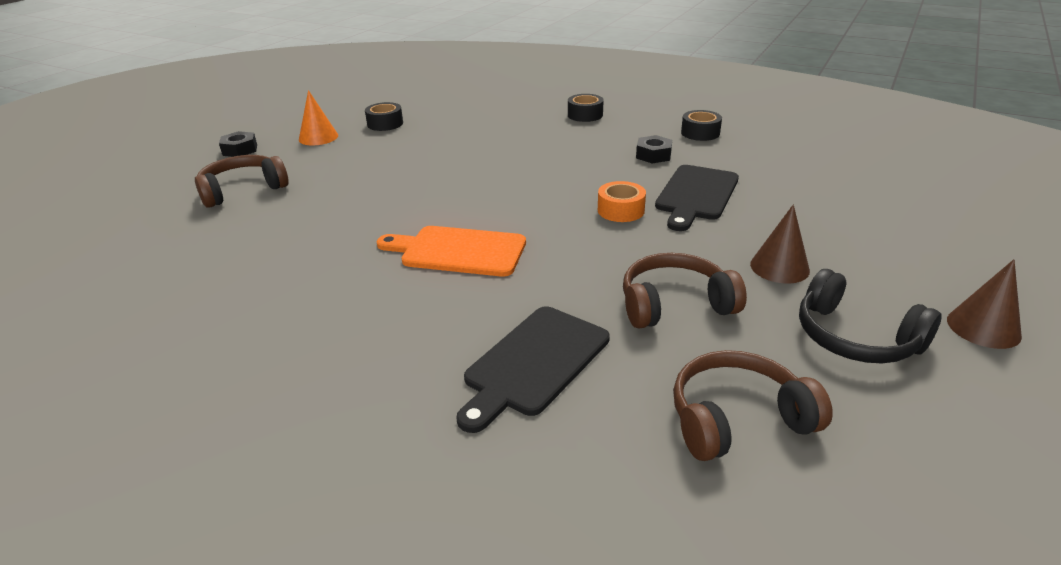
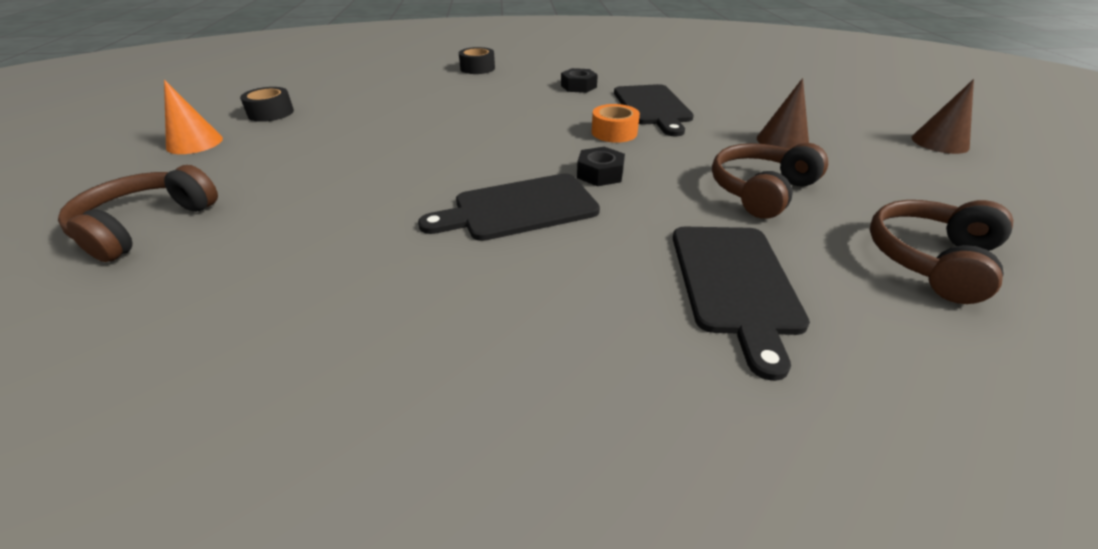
camera: 35 degrees left, 5 degrees up
black nut [219,131,257,157] -> black nut moved to [577,147,625,186]
orange cutting board [377,226,526,277] -> black cutting board [418,173,600,241]
black tape [681,110,722,141] -> none
black headphones [799,269,942,363] -> none

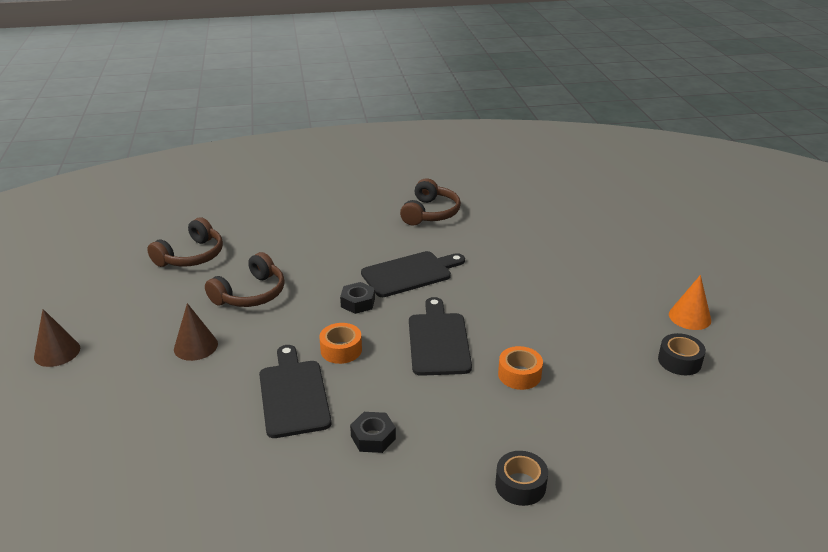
camera: 175 degrees right, 5 degrees down
brown headphones [58,165,218,262] -> brown headphones moved to [400,178,461,225]
black cutting board [673,227,810,381] -> black cutting board moved to [409,297,472,376]
none -> orange tape [498,346,543,390]

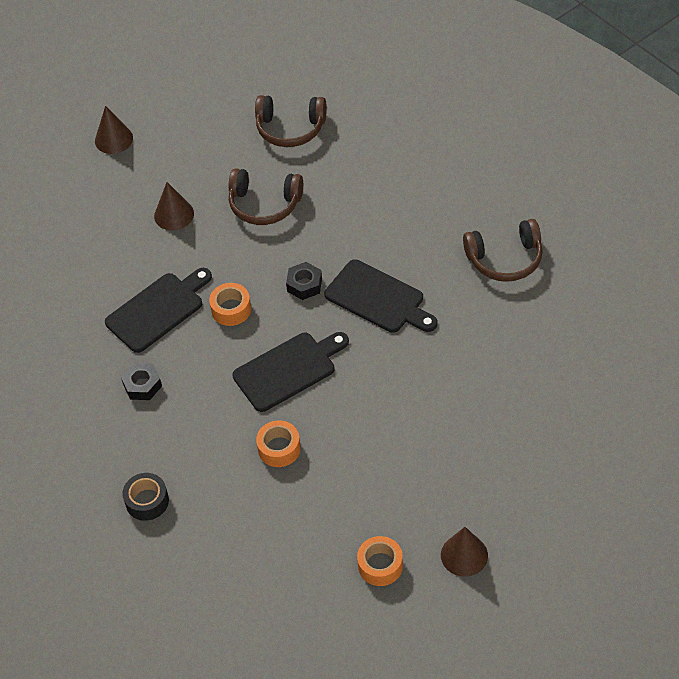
camera: 65 degrees right, 20 degrees up
black tape [658,333,706,375] -> orange tape [357,536,403,586]
orange cone [669,275,711,330] -> brown cone [441,527,488,577]

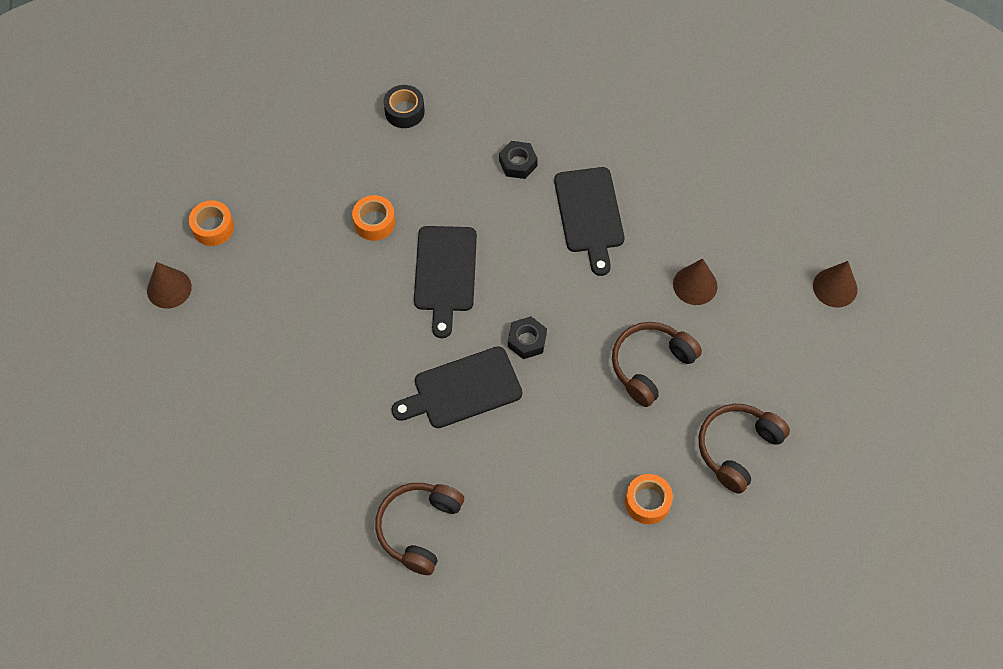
camera: 120 degrees right, 10 degrees up
orange tape [209,283,251,326] -> orange tape moved to [625,474,673,524]

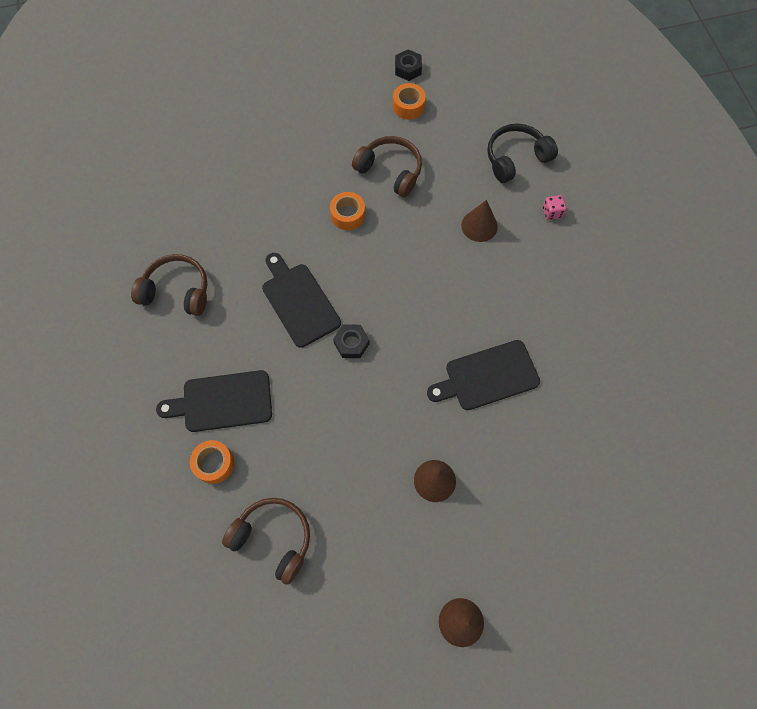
camera: 80 degrees right, 5 degrees up
brown cone [147,262,192,309] -> brown cone moved to [461,200,498,242]
orange tape [352,195,395,241] -> orange tape moved to [330,192,365,230]
black tape [384,85,425,128] -> pink dice [543,195,567,220]
black cutting board [414,226,477,338] -> black cutting board moved to [156,370,272,432]
black nut [499,141,538,179] -> black nut moved to [395,49,422,81]
brown headphones [612,322,702,407] -> brown headphones moved to [352,136,422,197]
none -> black headphones [487,123,558,183]

